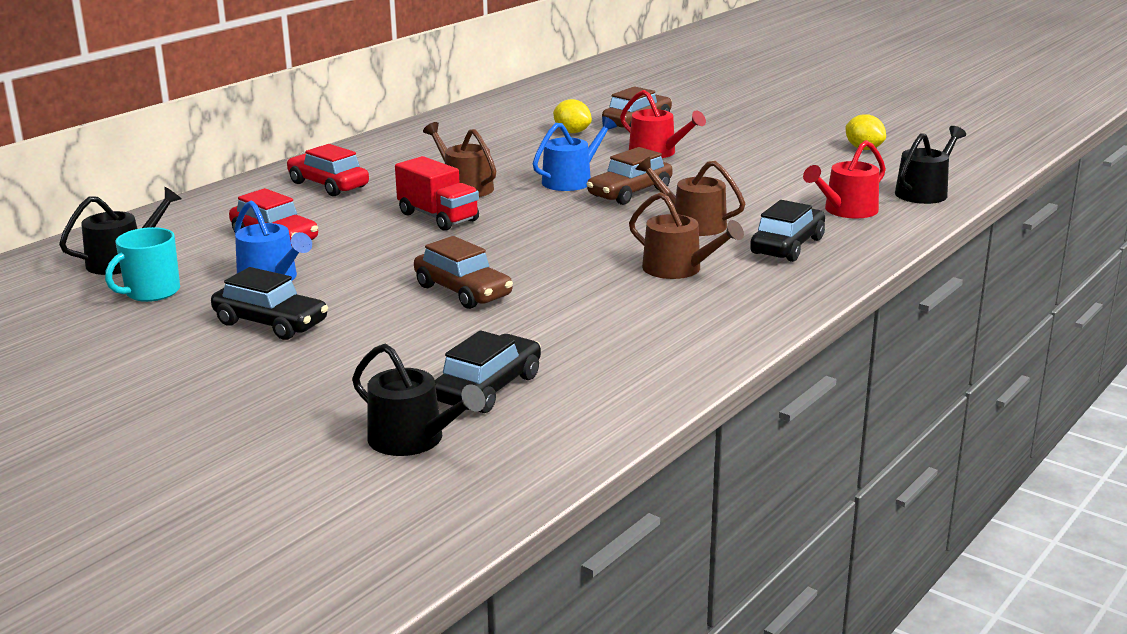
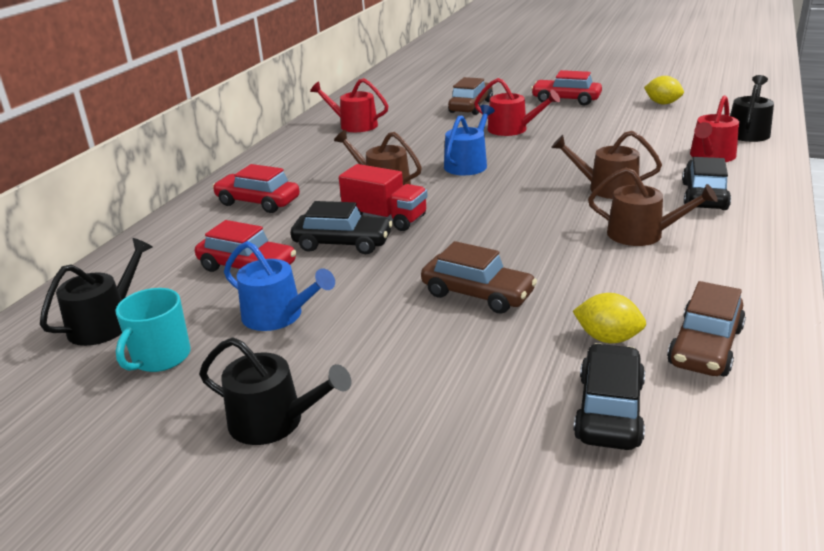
camera: 15 degrees left, 5 degrees up
black car [211,267,328,340] -> black car moved to [291,201,393,254]
black watering can [352,344,485,456] -> black watering can moved to [199,337,351,445]
yellow lemon [553,99,592,133] -> yellow lemon moved to [573,293,646,343]
brown car [587,147,673,205] -> brown car moved to [667,281,746,376]
none -> red watering can [310,78,388,132]
none -> red car [531,70,602,105]

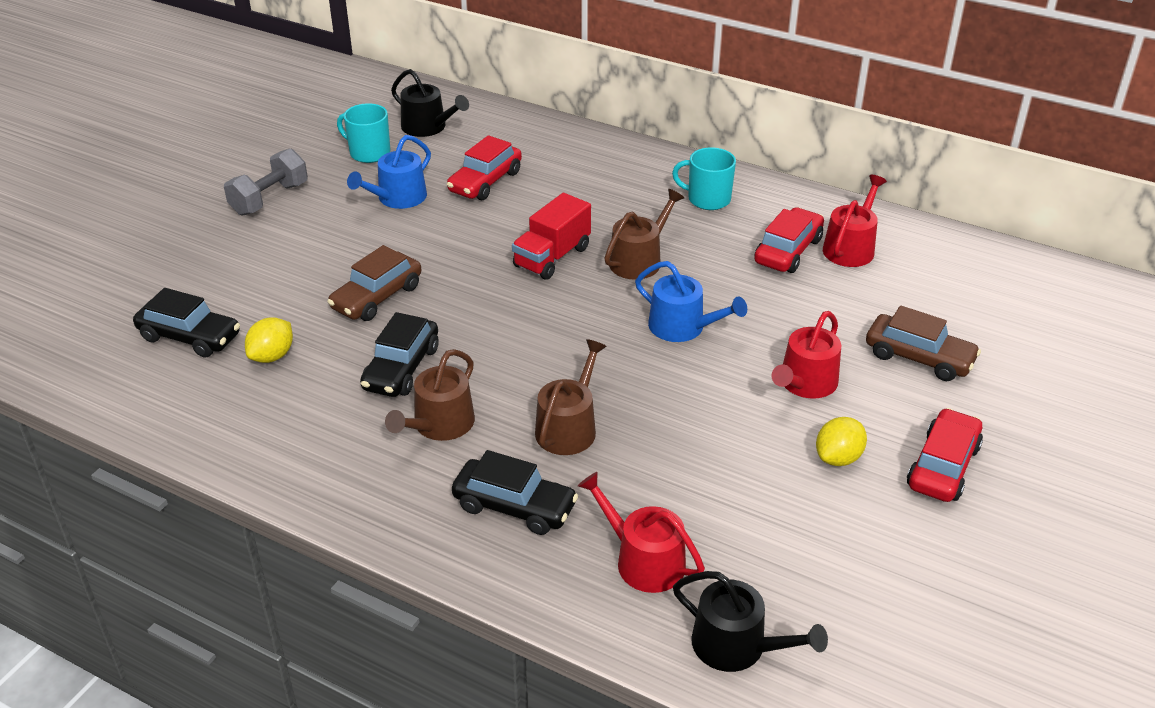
camera: 95 degrees right, 10 degrees up
black watering can [199,337,351,445] -> grey dumbbell [224,148,308,216]
red car [212,164,300,213] -> red car moved to [754,207,824,273]
black car [291,201,393,254] -> black car moved to [360,312,438,397]
yellow lemon [644,76,684,104] -> yellow lemon moved to [816,417,867,466]
brown car [667,281,746,376] -> none
none -> turquoise mug [672,147,736,210]

